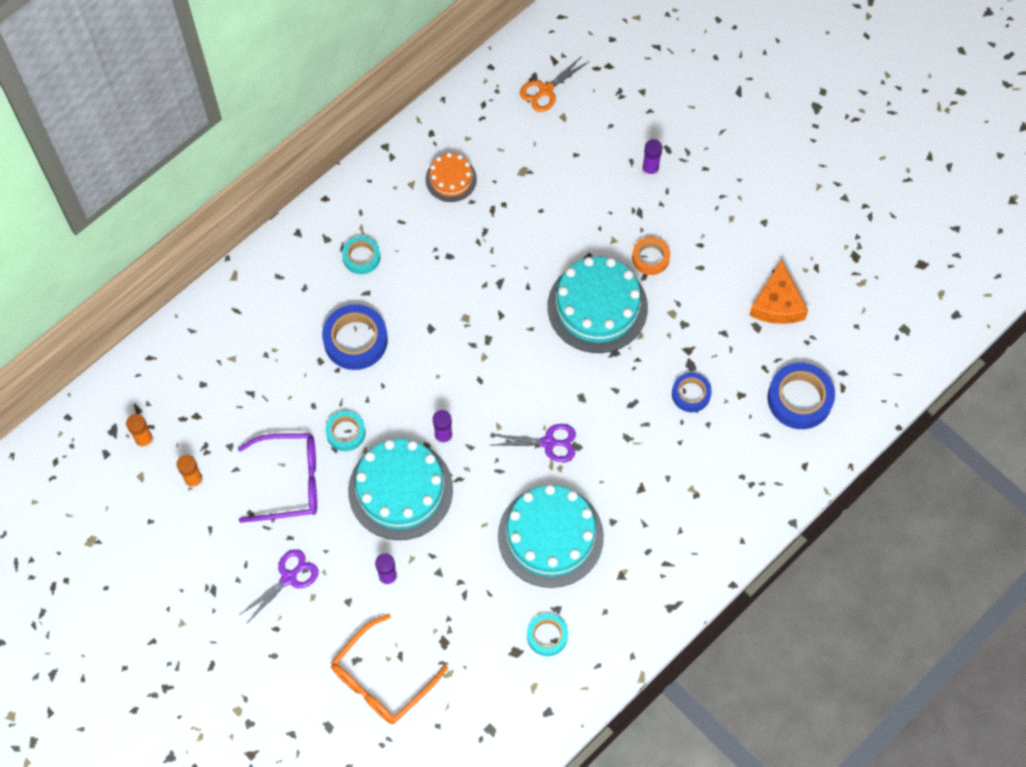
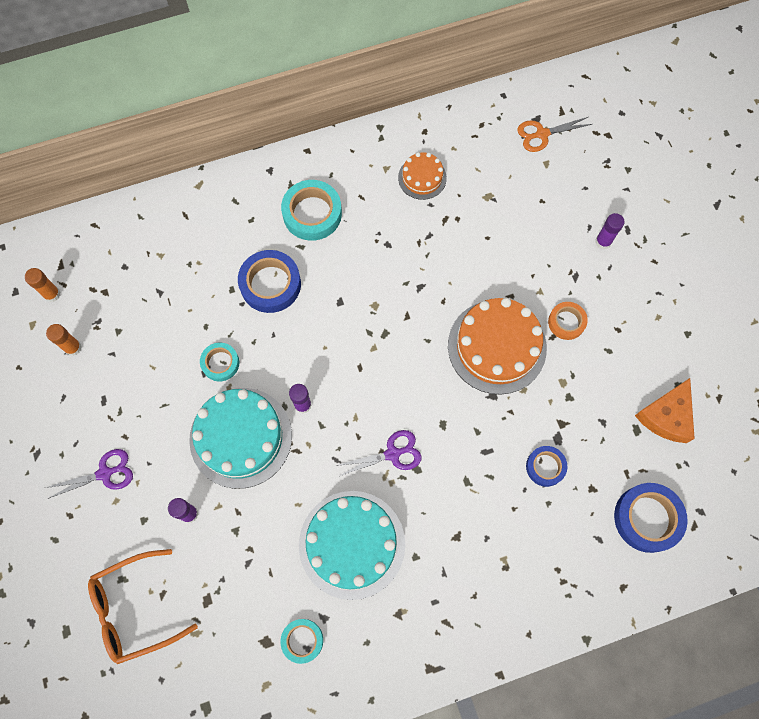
camera: 25 degrees right, 5 degrees up
purple glasses [238,433,317,523] -> none
turquoise tape [342,236,380,274] -> turquoise tape [281,180,342,241], size x1.67
purple scissors [490,424,576,462] -> purple scissors turned 45 degrees counterclockwise [335,430,422,476]
turquoise cake [547,257,648,353] -> orange cake [448,298,547,394]

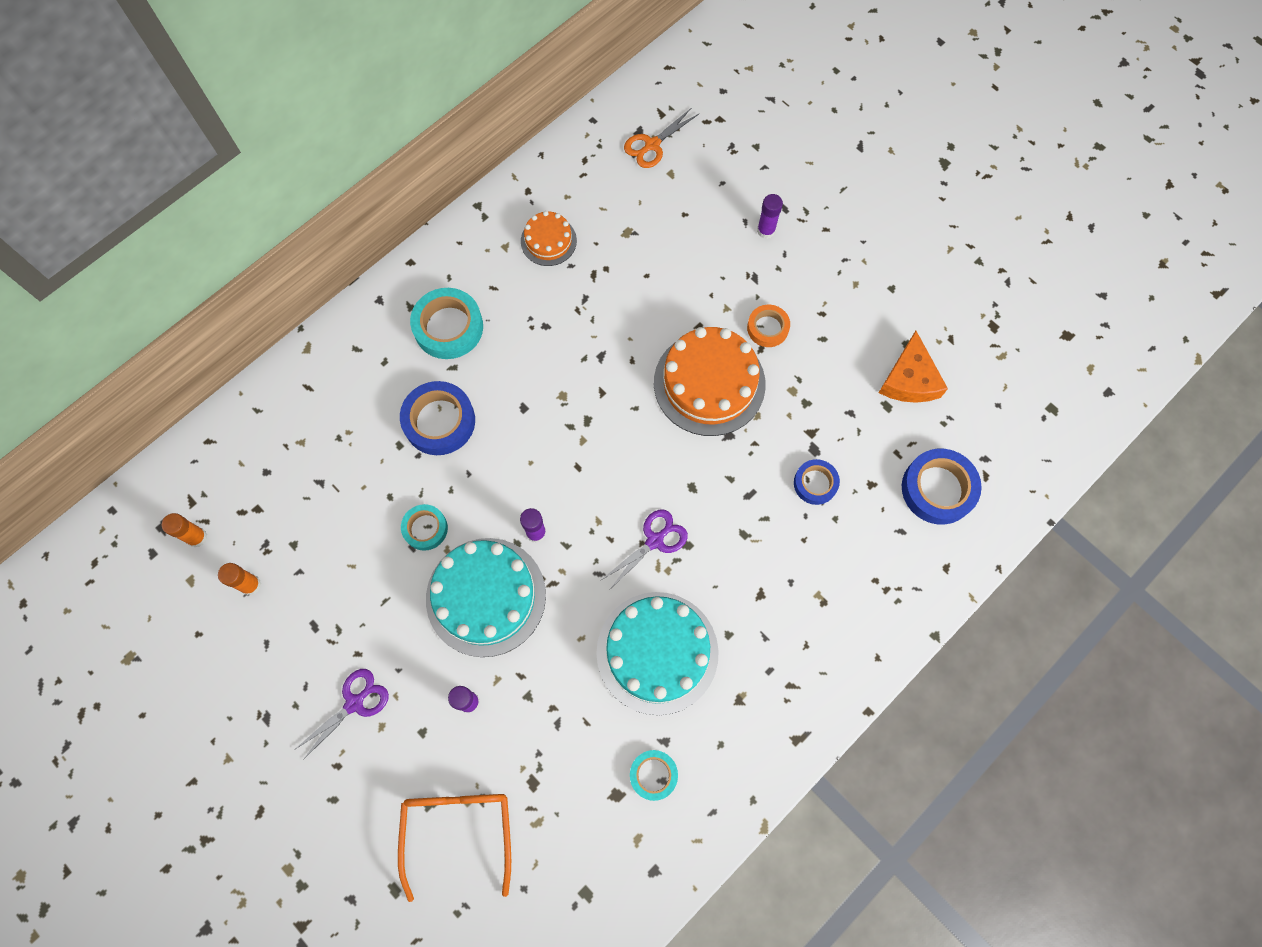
camera: 25 degrees left, 0 degrees up
orange glasses [88,549,198,664] -> orange glasses turned 135 degrees clockwise [398,794,511,902]

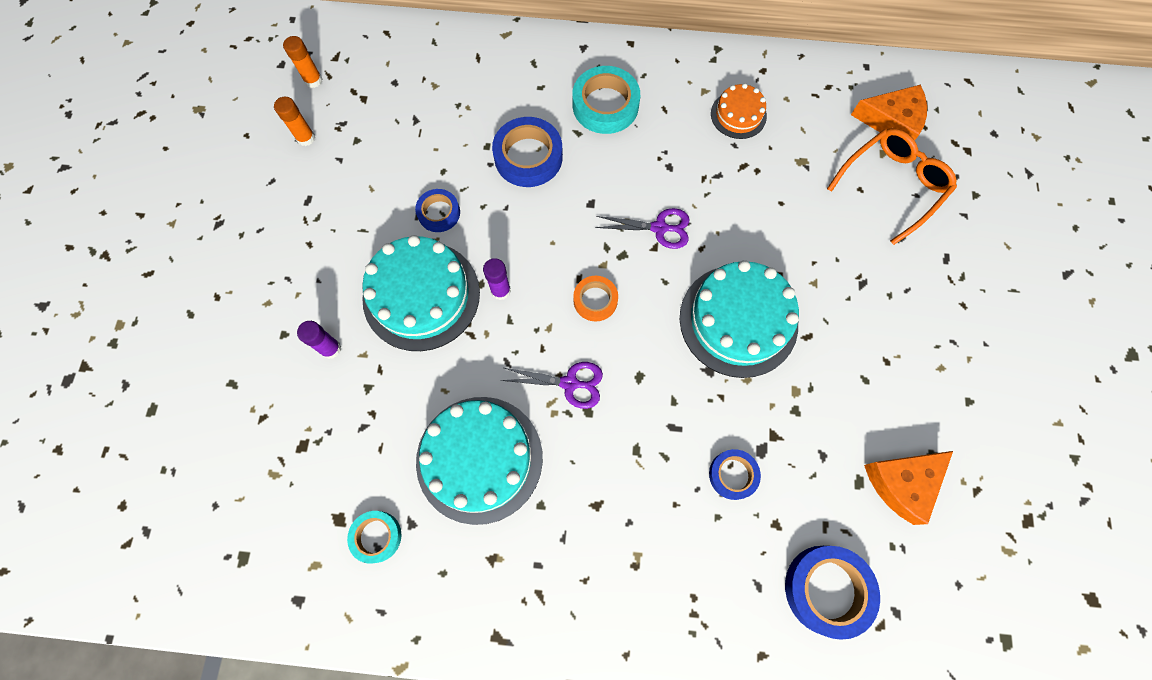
camera: 50 degrees right, 0 degrees up
purple scissors [294,669,389,760] -> purple scissors moved to [595,208,690,249]
orange glasses [398,794,511,902] -> orange glasses moved to [827,128,957,245]
turquoise tape [401,504,448,551] -> blue tape [415,189,460,232]
orange scissors [624,108,699,168] -> orange cheese [851,85,927,141]
orange cake [654,327,766,436] -> turquoise cake [680,260,799,378]
orange tape [747,305,790,347] -> orange tape moved to [573,276,618,321]
purple glue stick [757,194,783,239] -> none

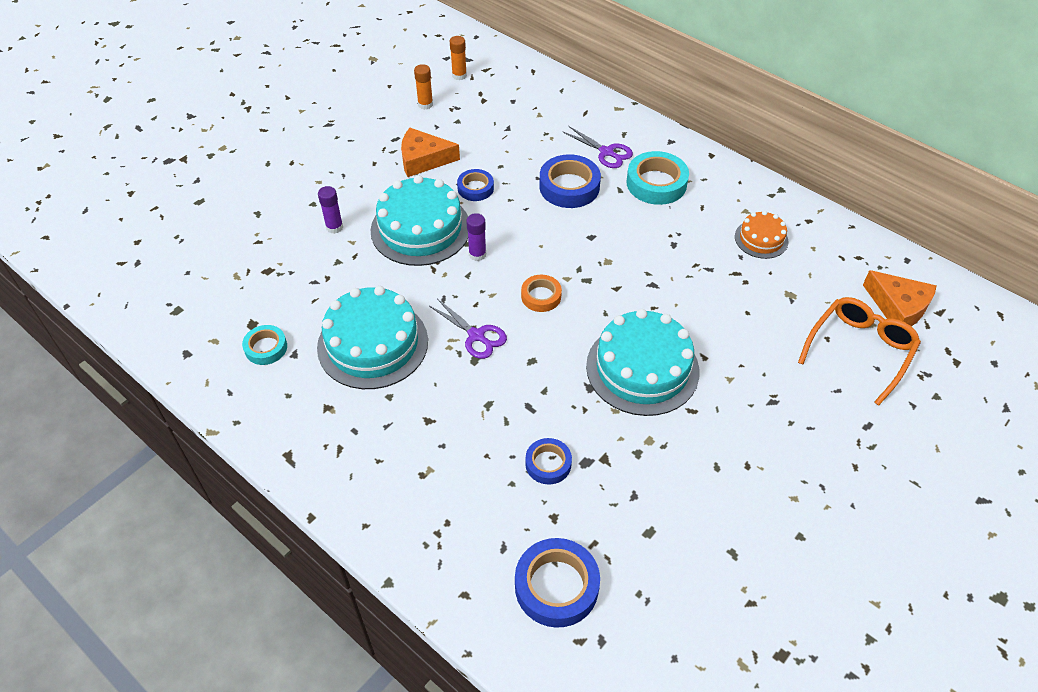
camera: 35 degrees right, 20 degrees down
purple scissors [595,208,690,249] -> purple scissors moved to [563,126,633,168]
orange glasses [827,128,957,245] -> orange glasses turned 45 degrees counterclockwise [798,297,921,406]
orange cheese [864,451,953,525] -> orange cheese moved to [401,128,460,177]

